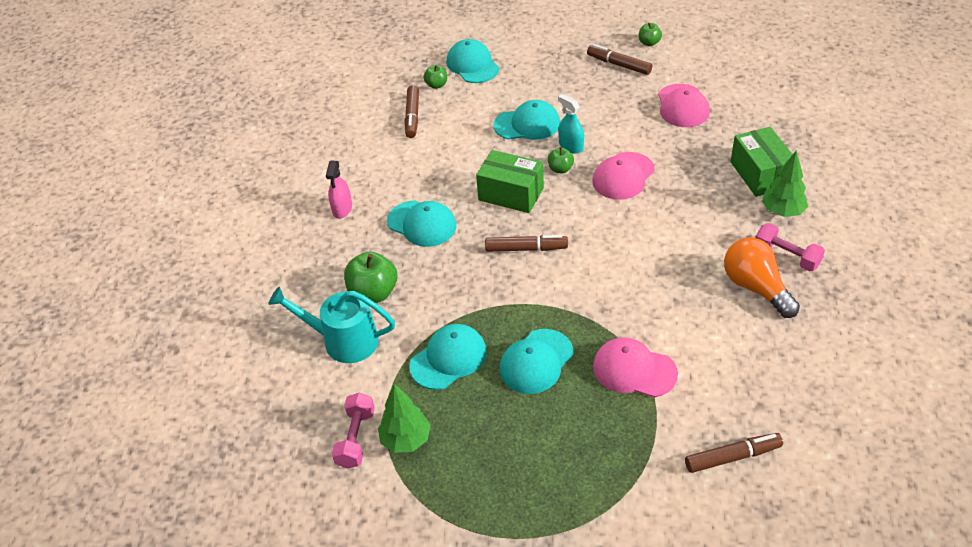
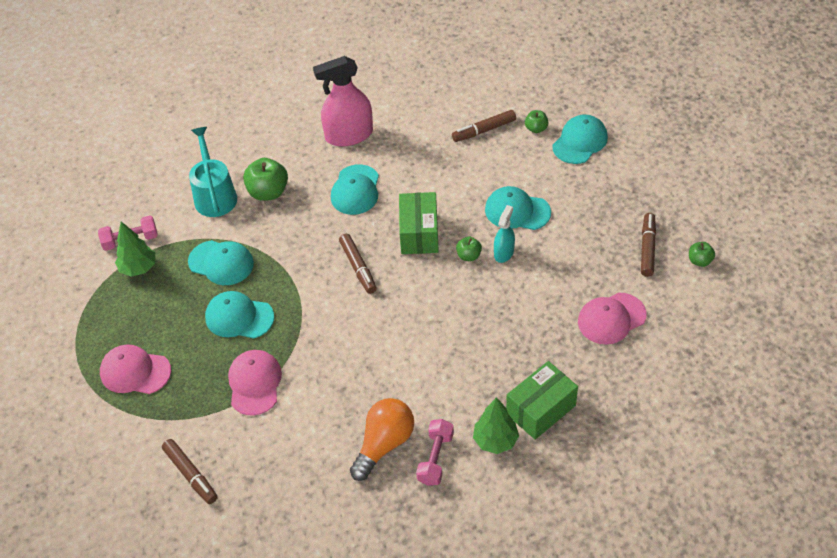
camera: 65 degrees right, 5 degrees up
pink spray bottle [326,161,352,218] -> pink spray bottle [313,56,373,147], size x1.88
turquoise cap [493,100,560,140] -> turquoise cap turned 135 degrees clockwise [485,186,551,230]
pink cap [592,152,655,200] -> pink cap moved to [100,344,171,394]

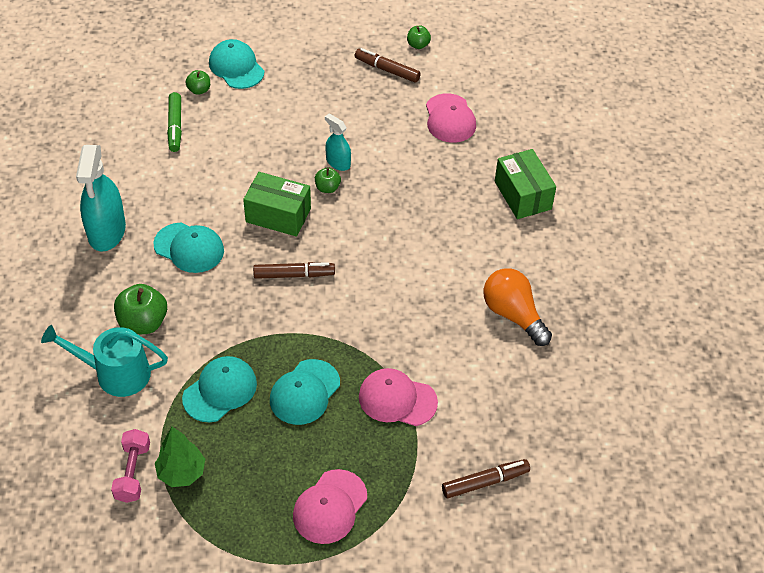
camera: 75 degrees left, 0 degrees up
pink spray bottle [313,56,373,147] -> turquoise spray bottle [76,145,126,252]
pink dumbbell [416,419,454,486] -> none
brown marker [452,110,516,142] -> green marker [167,92,182,152]
green tree [473,397,519,454] -> none
turquoise cap [485,186,551,230] -> none

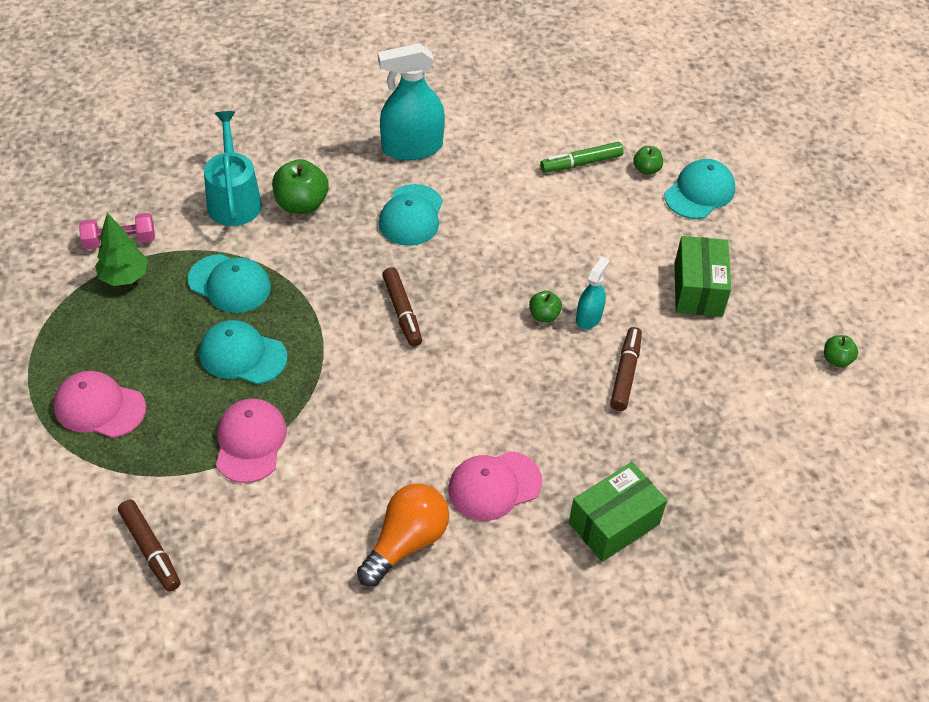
camera: 75 degrees right, 0 degrees up
green box [243,172,311,237] -> green box moved to [674,236,731,317]
brown marker [355,48,421,83] -> brown marker moved to [610,327,642,411]
pink cap [426,93,476,143] -> pink cap moved to [448,451,542,521]

